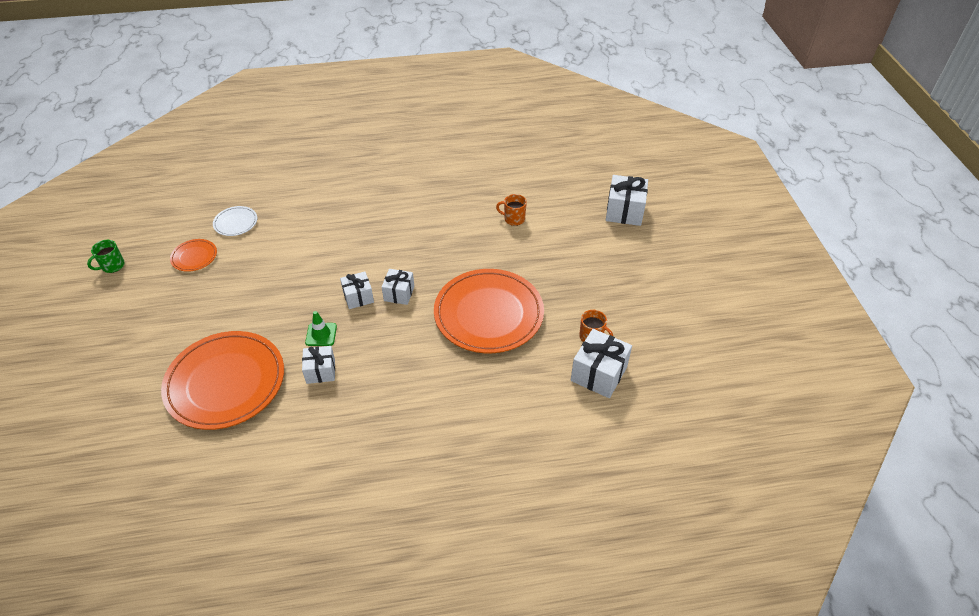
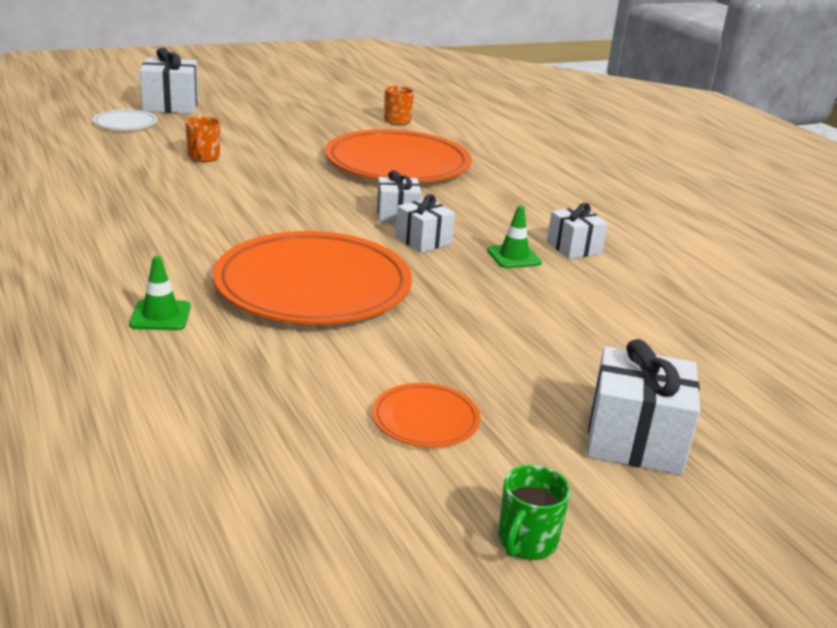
camera: 110 degrees left, 20 degrees down
green mug [87,240,125,273] -> green mug turned 90 degrees clockwise [498,465,571,560]
orange plate [161,331,284,430] -> orange plate moved to [213,231,412,324]
white plate [213,206,257,236] -> white plate moved to [93,109,157,130]
white gift [571,329,632,398] -> white gift moved to [587,339,700,475]
none -> green traffic cone [129,256,191,330]

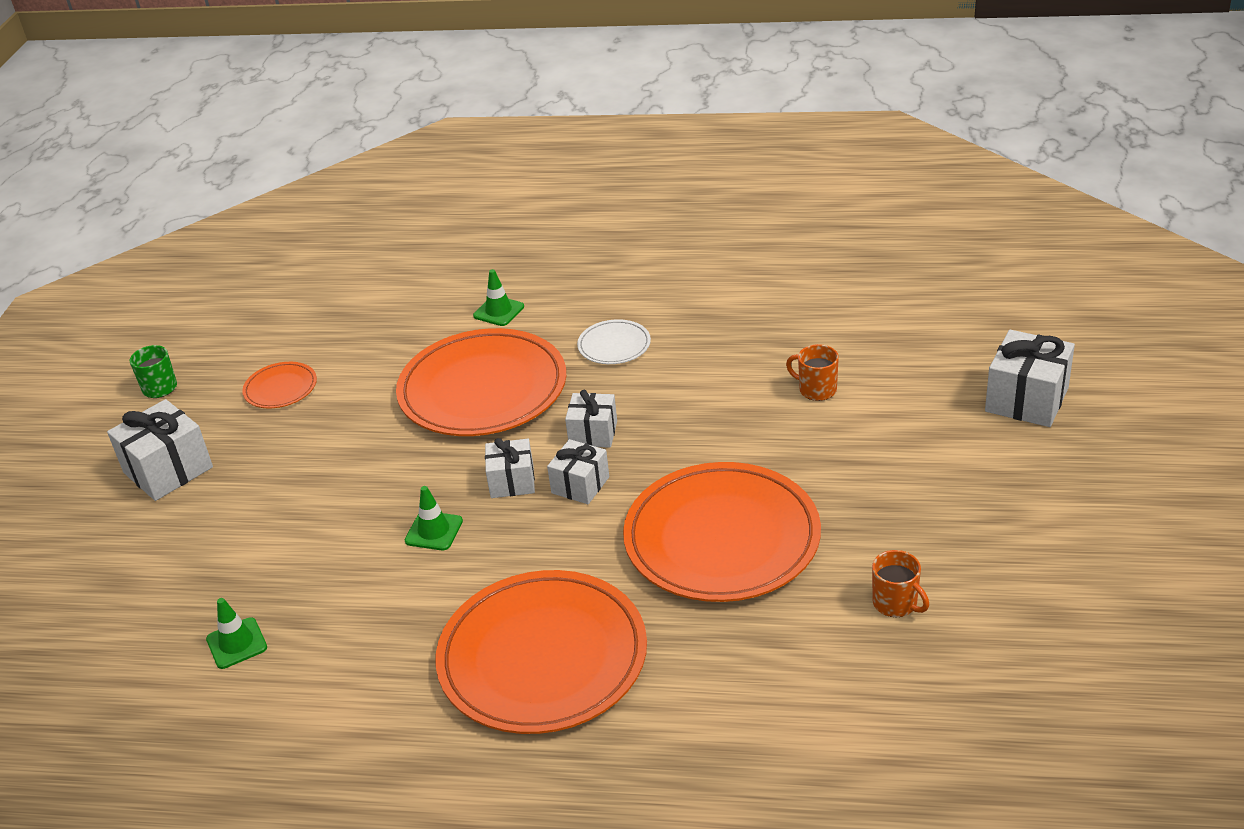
camera: 130 degrees right, 10 degrees up
white plate [93,109,157,130] -> white plate moved to [577,319,651,364]
white gift [547,203,608,259] -> white gift moved to [565,390,617,448]
none -> green traffic cone [206,598,267,669]
none -> orange plate [436,570,647,734]

